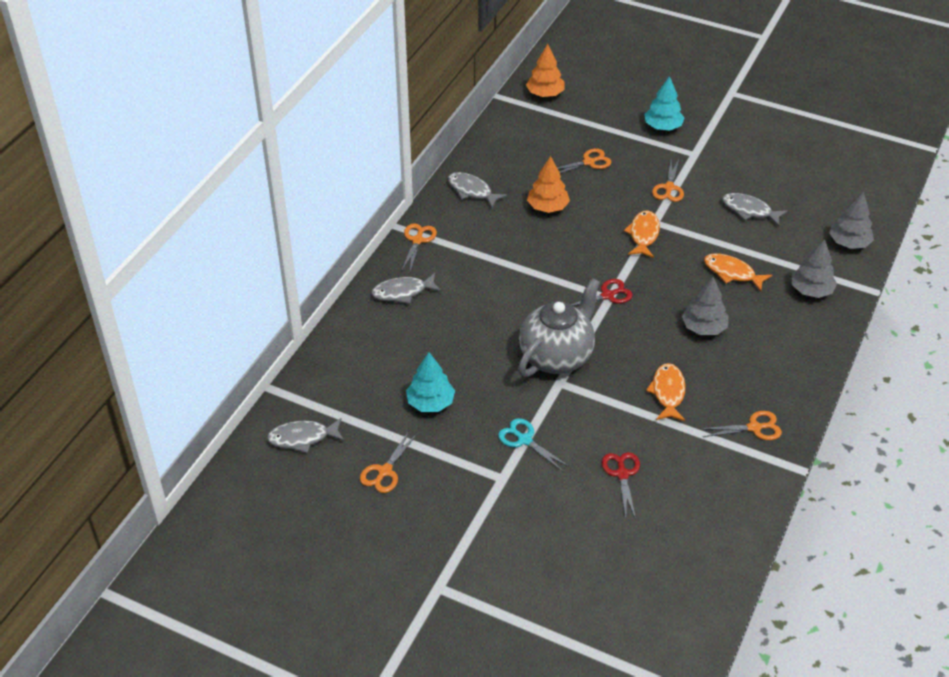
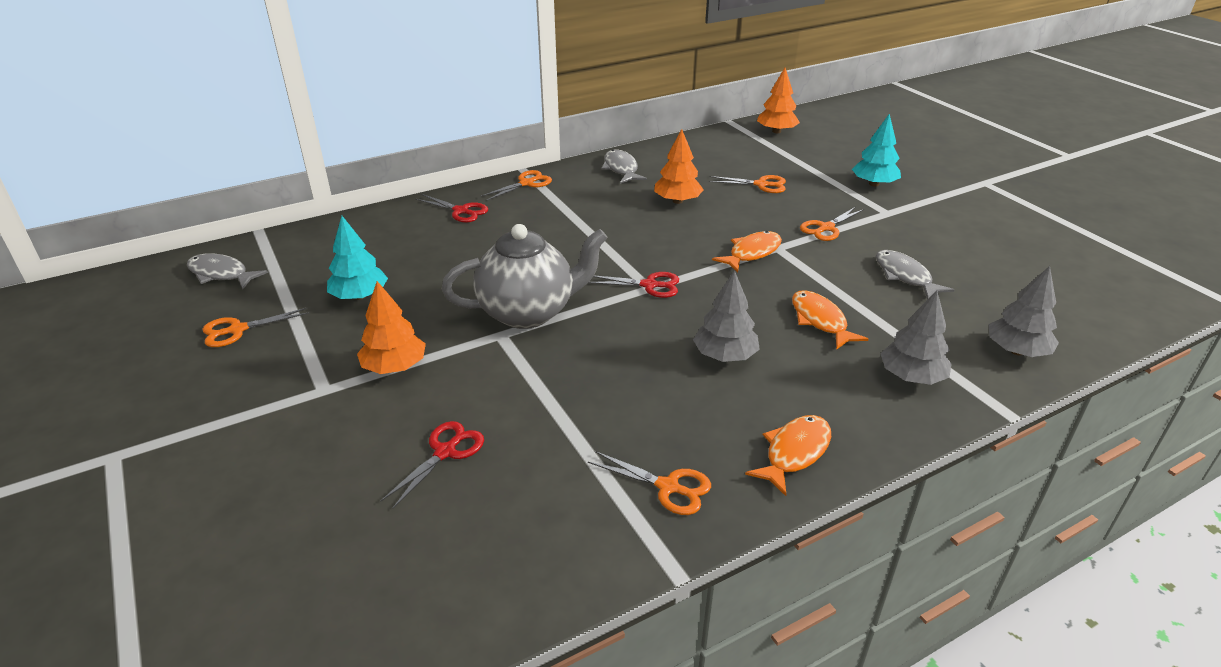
camera: 35 degrees right, 10 degrees down
grey fish [371,273,442,304] -> red scissors [415,194,488,223]
turquoise scissors [498,418,570,472] -> orange tree [357,281,426,374]
orange fish [646,363,686,421] -> orange fish moved to [745,415,831,496]

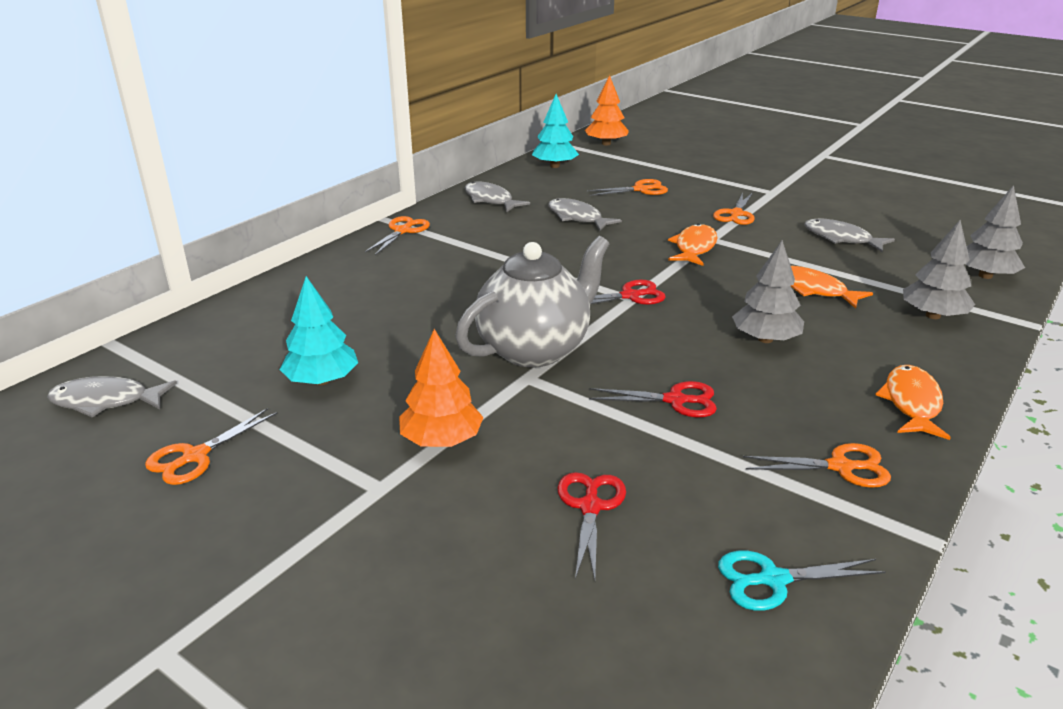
camera: 25 degrees left, 5 degrees down
red scissors [415,194,488,223] -> red scissors moved to [589,381,717,417]
orange tree [654,129,704,204] -> grey fish [548,198,622,231]
turquoise tree [852,114,901,187] -> turquoise tree moved to [532,94,579,168]
none -> turquoise scissors [718,551,886,611]

